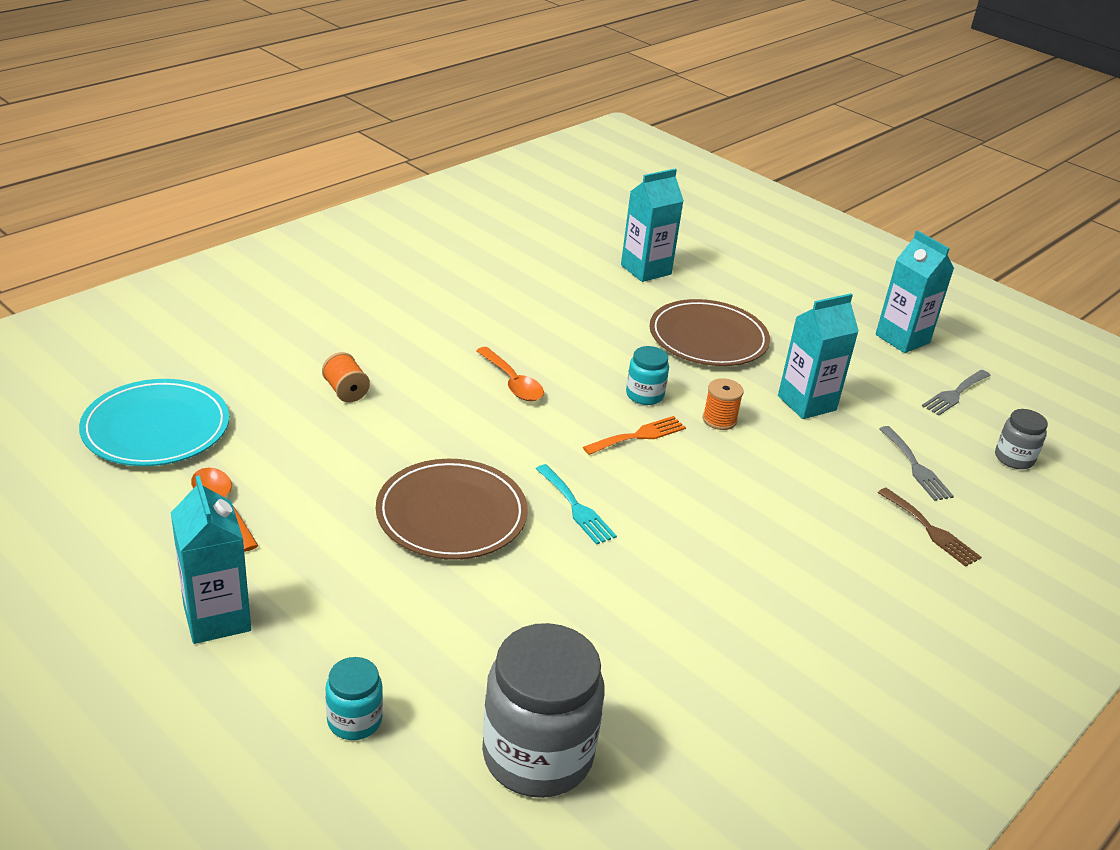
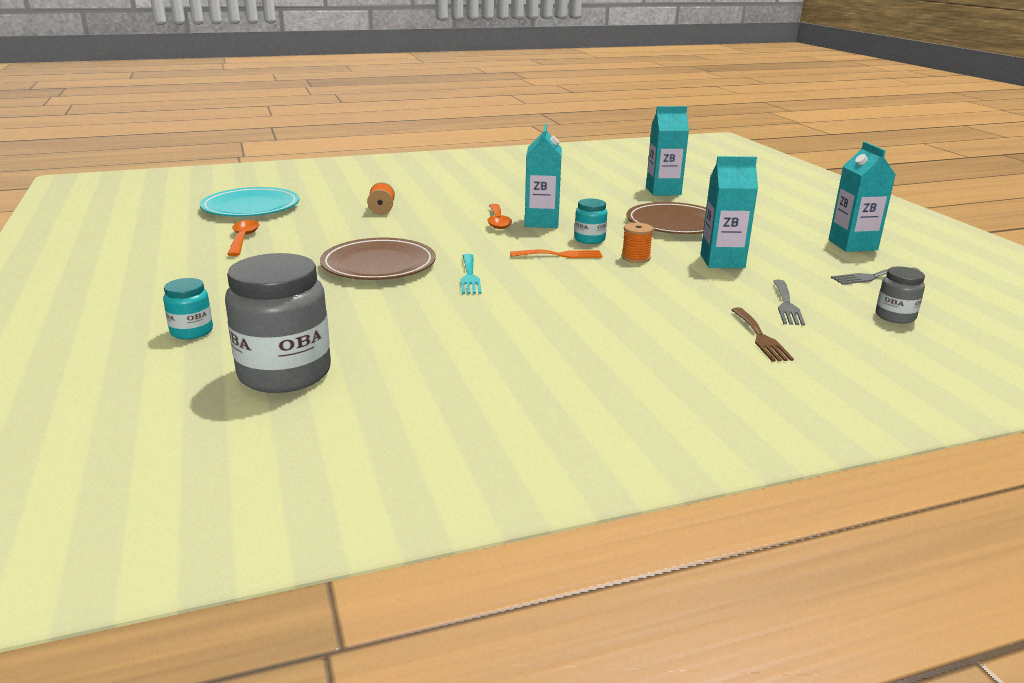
camera: 30 degrees right, 10 degrees down
turquoise carton [171,475,251,644] -> turquoise carton moved to [525,124,562,228]

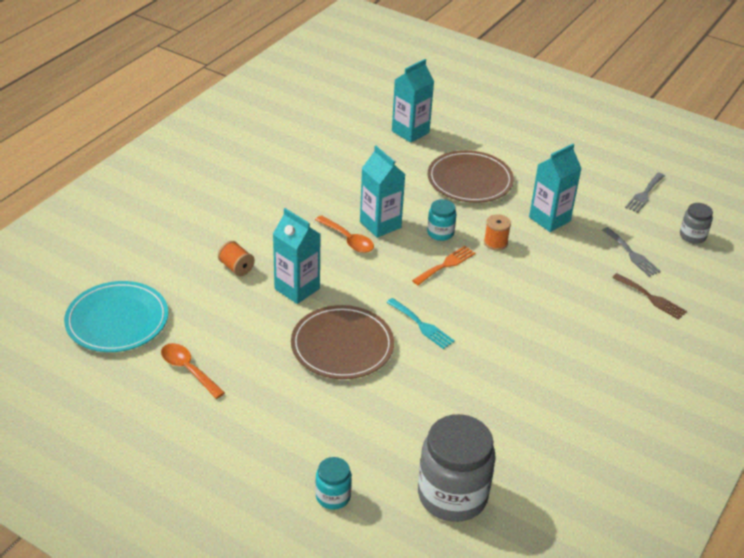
camera: 40 degrees left, 15 degrees up
turquoise carton [828,142,896,252] -> turquoise carton moved to [273,208,320,304]

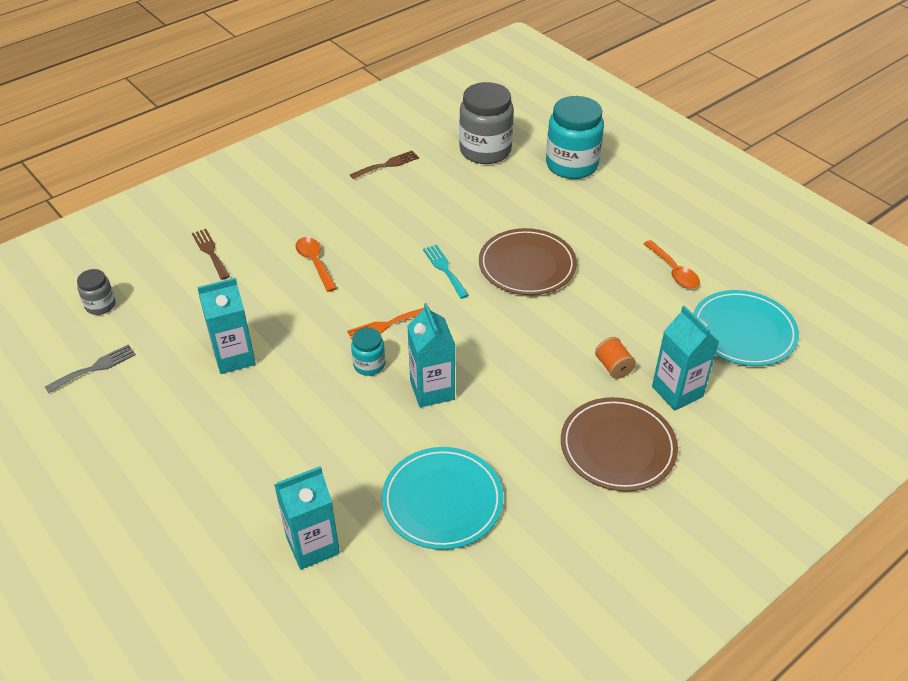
camera: 160 degrees left, 5 degrees up
turquoise carton [273,208,320,304] -> turquoise carton moved to [652,305,719,411]
orange spoon [315,215,374,253] -> orange spoon moved to [296,237,337,292]
turquoise jar [315,457,352,509] -> turquoise jar [546,96,604,179], size x2.03
brown plate [428,150,514,203] -> brown plate moved to [561,397,678,491]
orange spool [484,214,511,250] -> none
grey fork [602,227,661,277] -> none
none -> brown fork [350,151,419,179]
none -> turquoise plate [381,447,503,550]

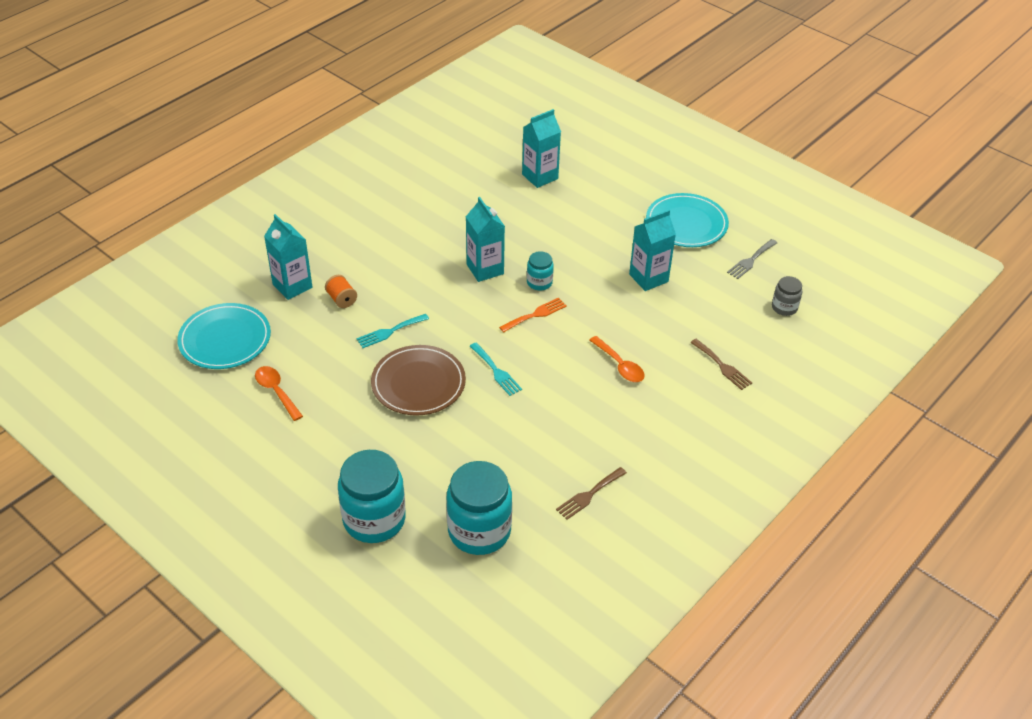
camera: 170 degrees right, 0 degrees up
turquoise plate [381,447,503,550] -> turquoise plate moved to [646,193,729,247]
grey jar [459,82,514,164] -> turquoise jar [447,461,512,555]
brown plate [561,397,678,491] -> none
none -> turquoise fork [356,314,429,348]

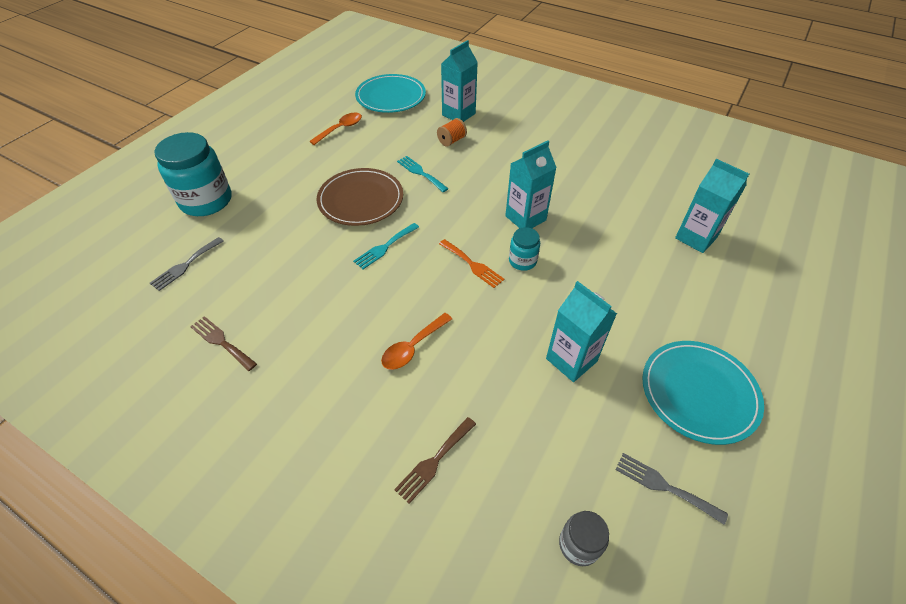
camera: 80 degrees right, 5 degrees up
turquoise jar [447,461,512,555] -> grey fork [150,237,224,291]

